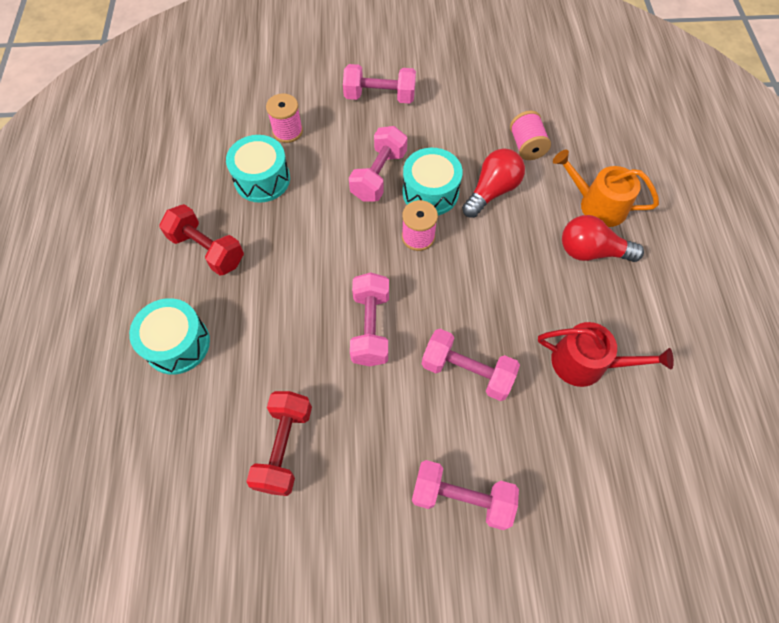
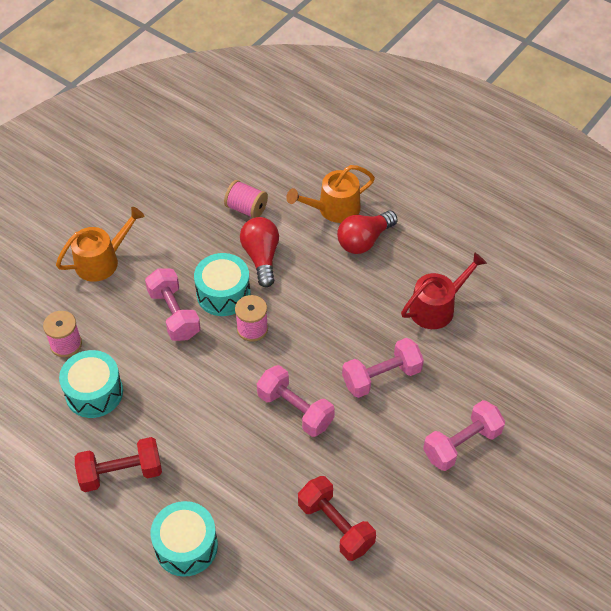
camera: 50 degrees left, 10 degrees down
pink dumbbell [343,64,416,104] -> orange watering can [56,207,145,282]

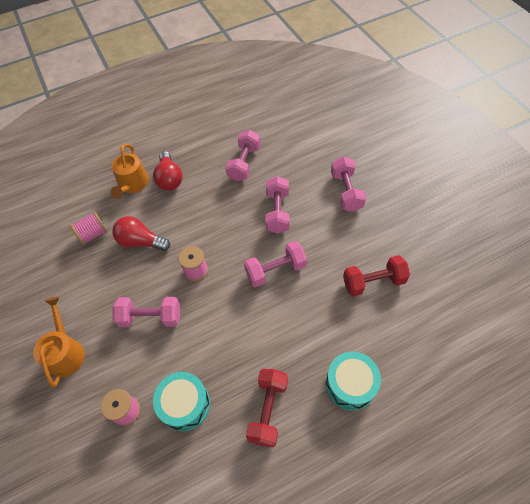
camera: 60 degrees left, 5 degrees up
turquoise drum [194,253,250,316] -> none
red watering can [401,252,487,329] -> pink dumbbell [225,130,261,181]

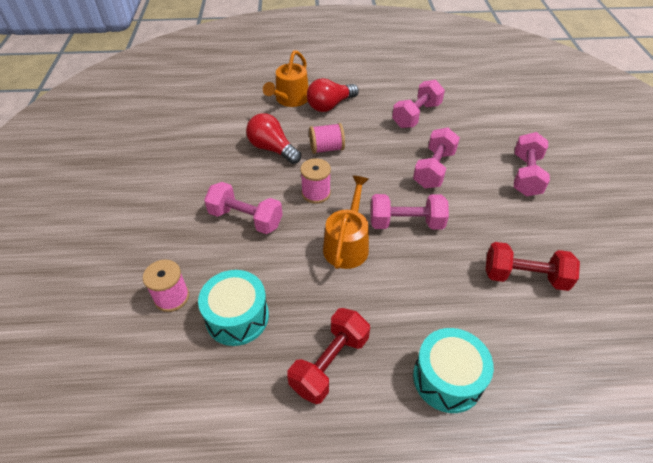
camera: 20 degrees right, 10 degrees down
orange watering can [33,297,85,387] -> orange watering can moved to [323,176,369,269]
pink spool [70,212,108,245] -> pink spool moved to [309,123,345,154]
red light bulb [153,151,183,191] -> red light bulb turned 45 degrees clockwise [307,78,359,112]

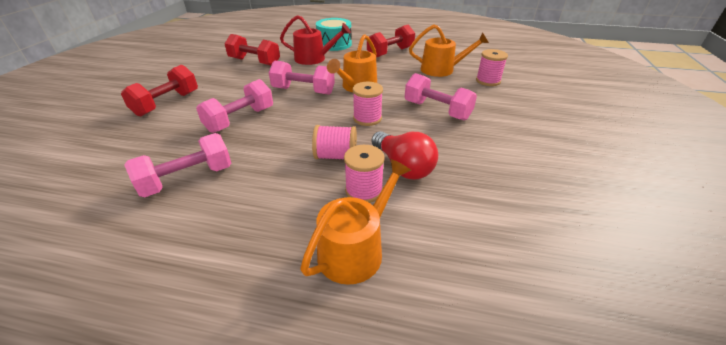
camera: 165 degrees left, 10 degrees down
turquoise drum [198,270,269,346] -> orange watering can [409,24,489,77]
red light bulb [307,78,359,112] -> none
pink dumbbell [514,132,550,196] -> red dumbbell [121,65,198,116]
none -> red watering can [280,15,351,65]
none -> pink spool [344,145,385,203]

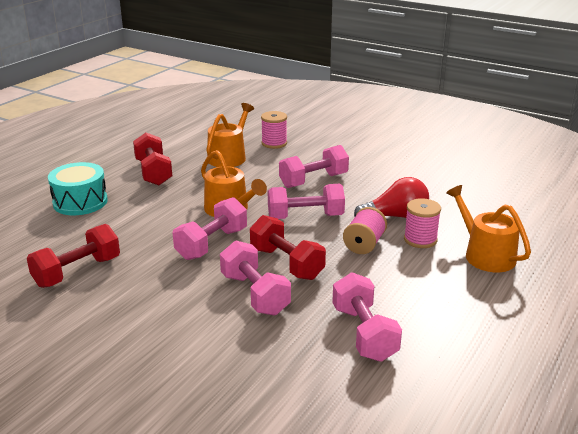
camera: 70 degrees left, 10 degrees down
red dumbbell [121,65,198,116] -> red dumbbell moved to [250,215,326,280]
red watering can [280,15,351,65] -> none
pink spool [353,82,383,126] -> pink dumbbell [268,184,345,219]

